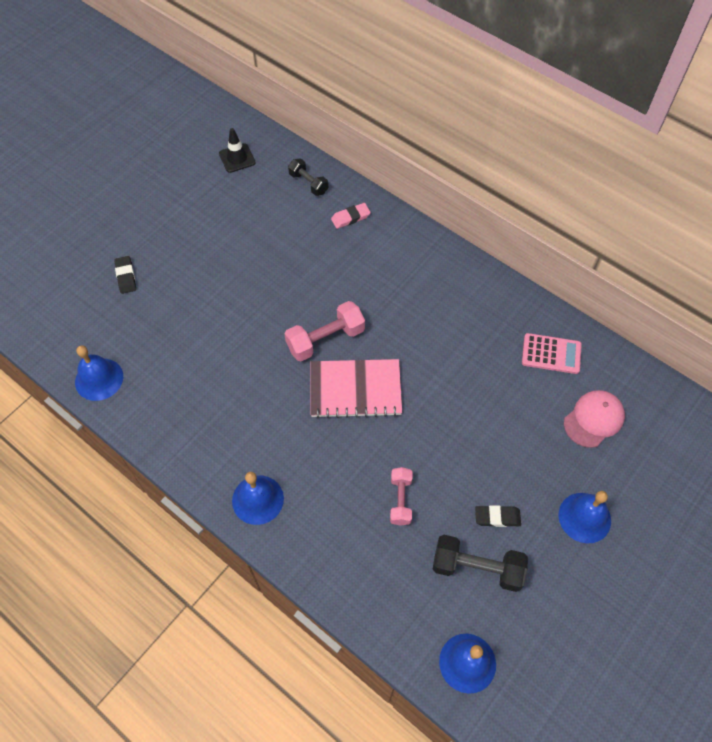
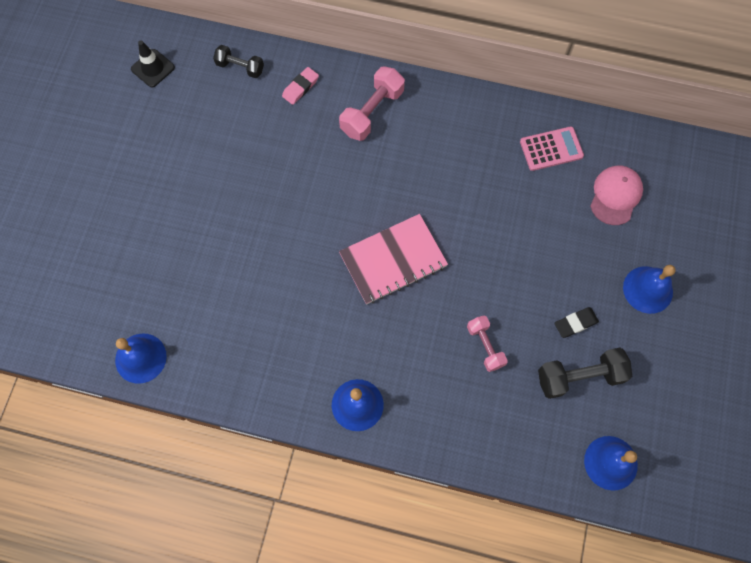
camera: 25 degrees left, 10 degrees up
black eraser [114,256,136,294] -> none
pink dumbbell [285,301,365,361] -> pink dumbbell moved to [339,66,405,141]

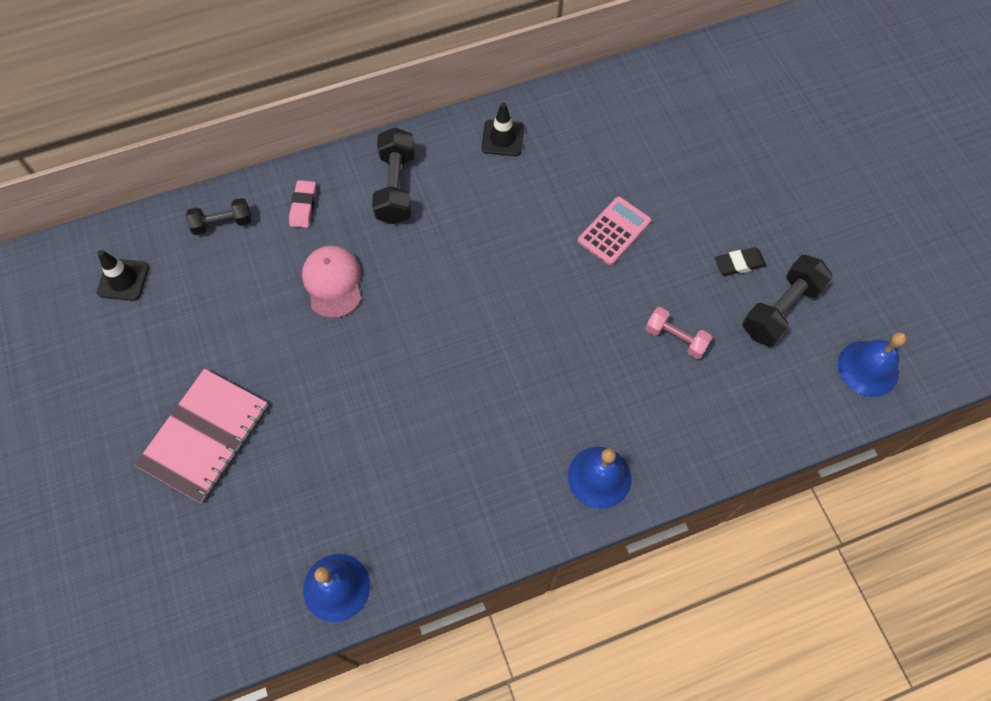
camera: 35 degrees left, 5 degrees down
pink dumbbell [339,66,405,141] -> black dumbbell [372,128,415,224]
pink notebook [339,214,448,305] -> pink notebook moved to [135,369,268,503]
pink calculator [520,126,584,171] -> pink calculator moved to [578,197,651,265]
black eraser [554,307,599,338] -> black eraser turned 45 degrees clockwise [715,248,766,276]
pink cap [590,166,643,225] -> pink cap moved to [302,246,361,318]
blue bell [623,265,676,314] -> none
none -> black traffic cone [481,103,524,156]

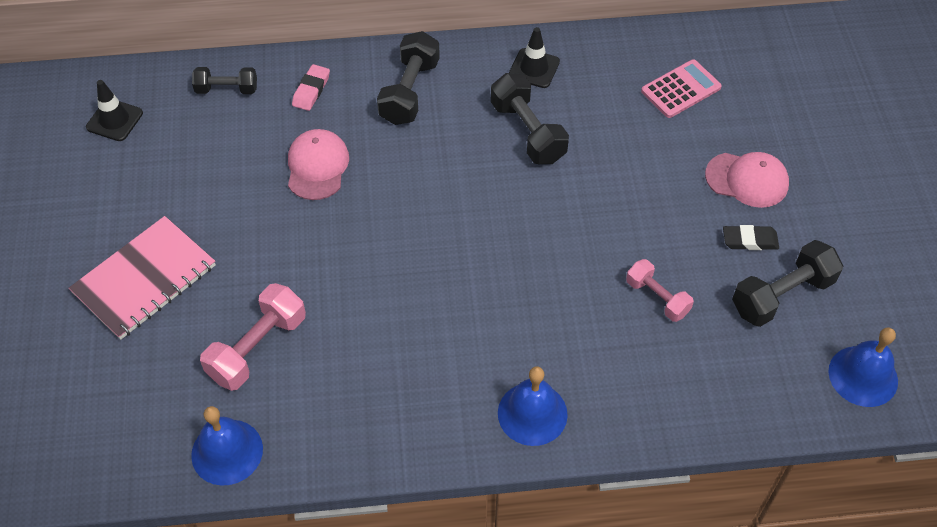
camera: 15 degrees right, 10 degrees down
pink calculator [578,197,651,265] -> pink calculator moved to [641,59,722,118]
none -> pink dumbbell [200,283,306,391]
none -> black dumbbell [491,73,569,164]
none -> pink cap [705,152,789,208]

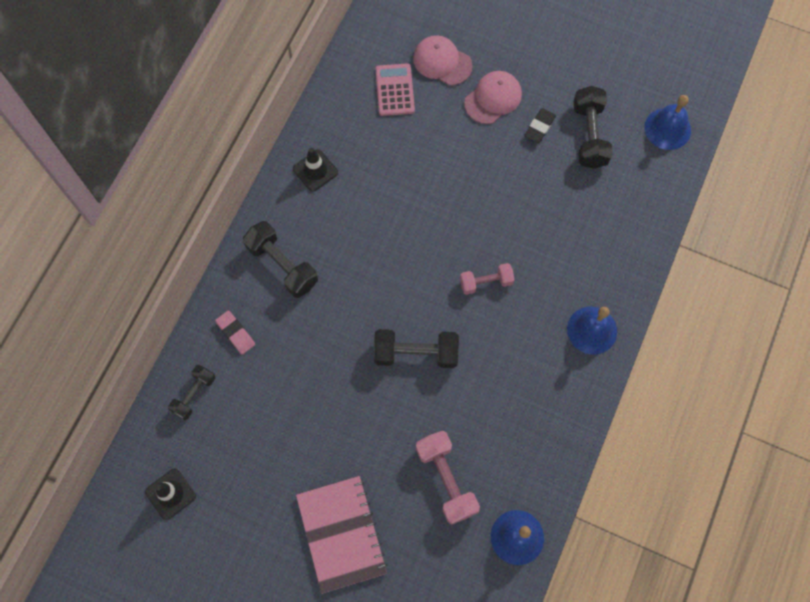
camera: 60 degrees left, 15 degrees up
pink cap [288,129,349,200] -> pink cap moved to [413,35,472,86]
black dumbbell [491,73,569,164] -> black dumbbell moved to [374,329,459,368]
pink dumbbell [626,259,694,322] -> pink dumbbell moved to [460,263,514,295]

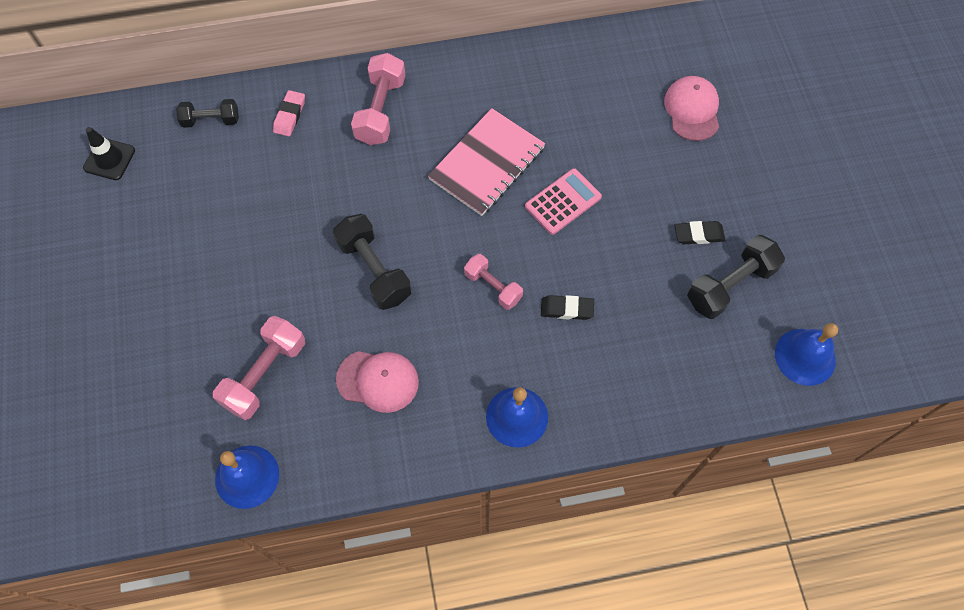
camera: 55 degrees right, 5 degrees down
black dumbbell [243,221,318,298] -> pink dumbbell [351,53,405,145]
black traffic cone [293,148,338,192] -> none
pink notebook [296,476,387,594] -> pink notebook moved to [428,108,545,216]
pink calculator [376,63,415,116] -> pink calculator moved to [525,168,602,235]
pink cap [464,71,522,124] -> pink cap moved to [336,351,419,413]
none -> black eraser [541,295,594,320]

